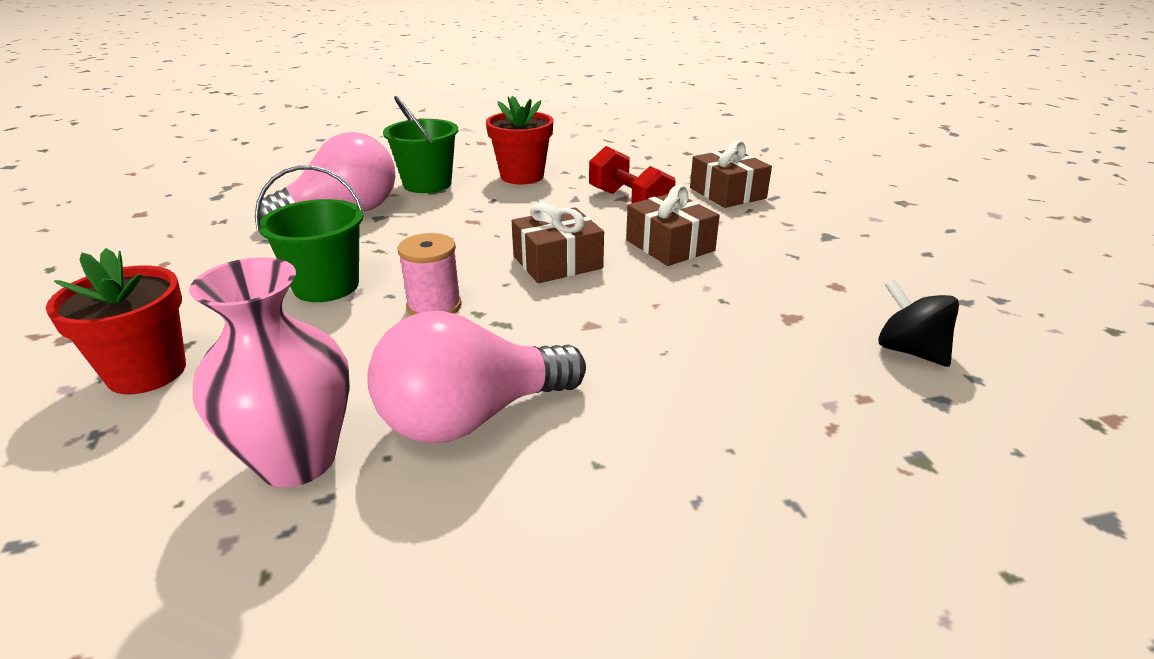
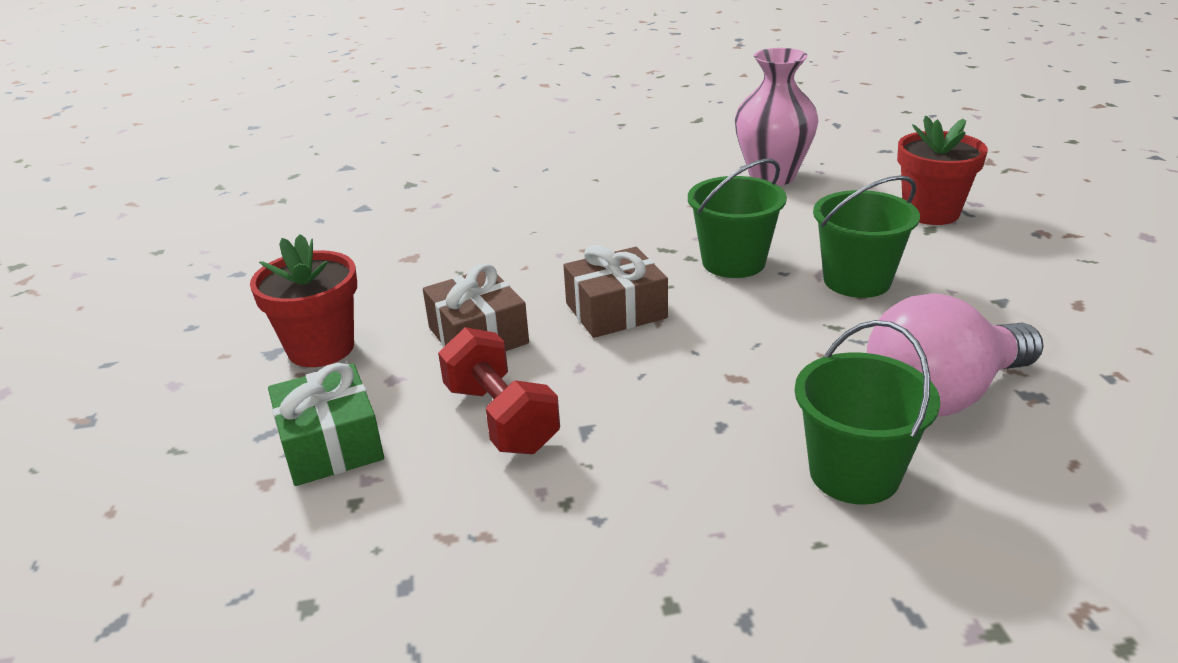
camera: 175 degrees left, 0 degrees up
pink light bulb [367,311,586,444] -> none
pink spool [398,233,462,316] -> green bucket [688,158,787,278]
red flower pot [486,96,553,184] -> red flower pot moved to [250,234,357,367]
brown gift [690,141,772,208] -> green gift [268,363,384,486]
black spinning top [878,279,959,367] -> none

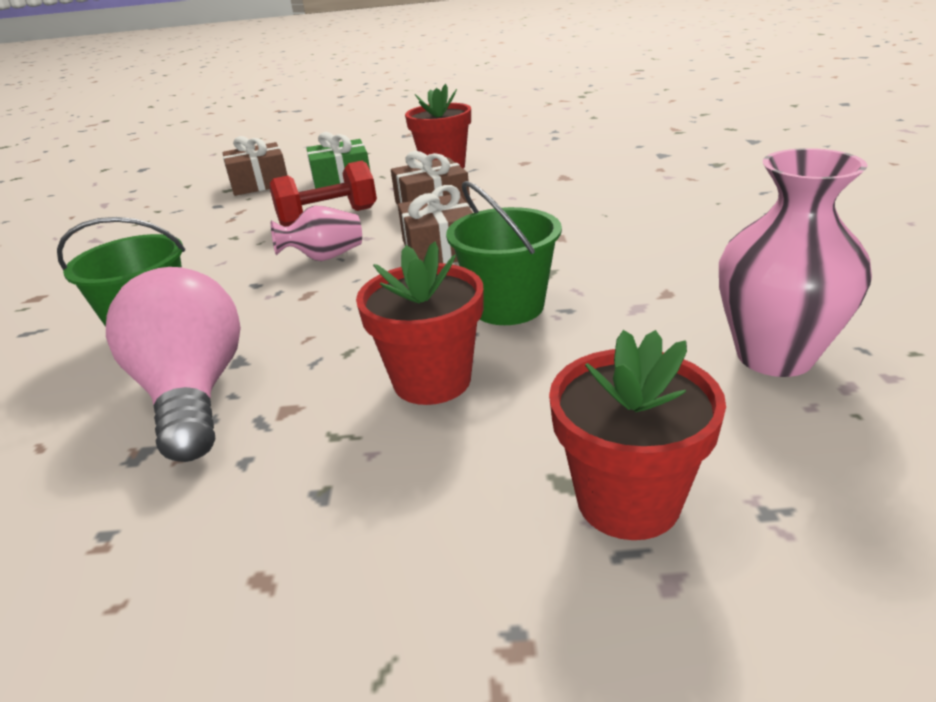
camera: 100 degrees right, 0 degrees up
green bucket [813,175,920,298] -> red flower pot [356,242,484,405]
none -> brown gift [222,136,288,196]
none -> pink vase [271,205,362,261]

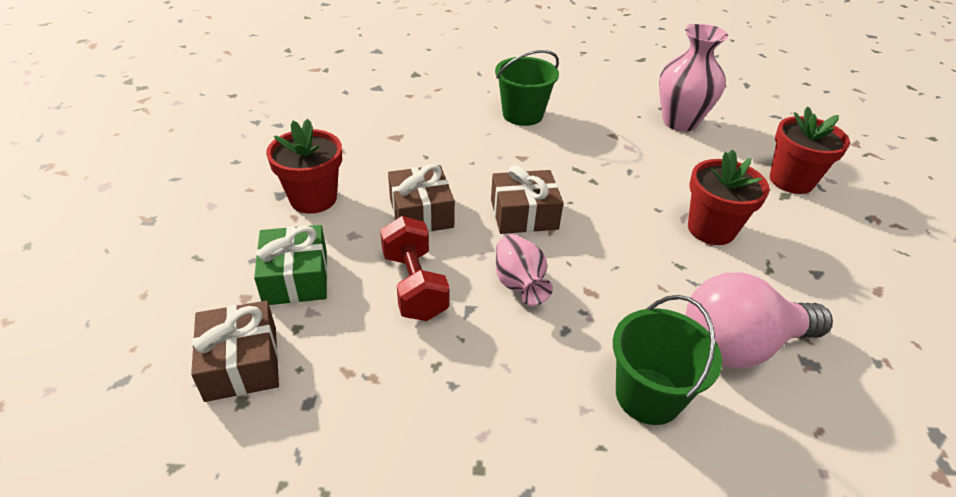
camera: 90 degrees left, 10 degrees up
green bucket [446,181,562,325] -> green bucket moved to [495,50,559,126]

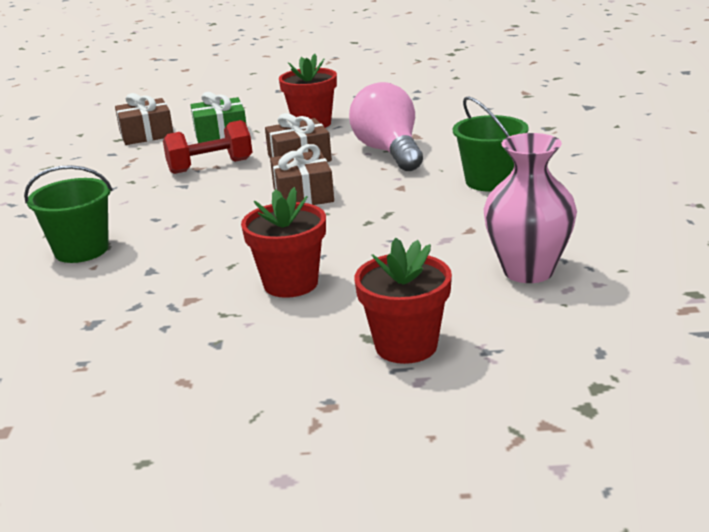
camera: 90 degrees right, 15 degrees down
pink vase [496,234,553,306] -> none
pink light bulb [686,273,833,368] -> pink light bulb moved to [349,82,423,171]

